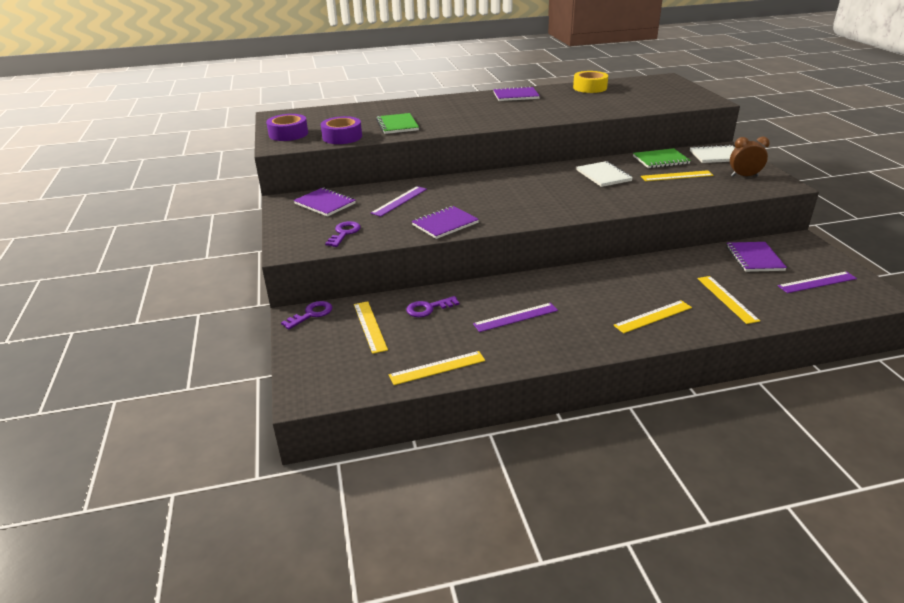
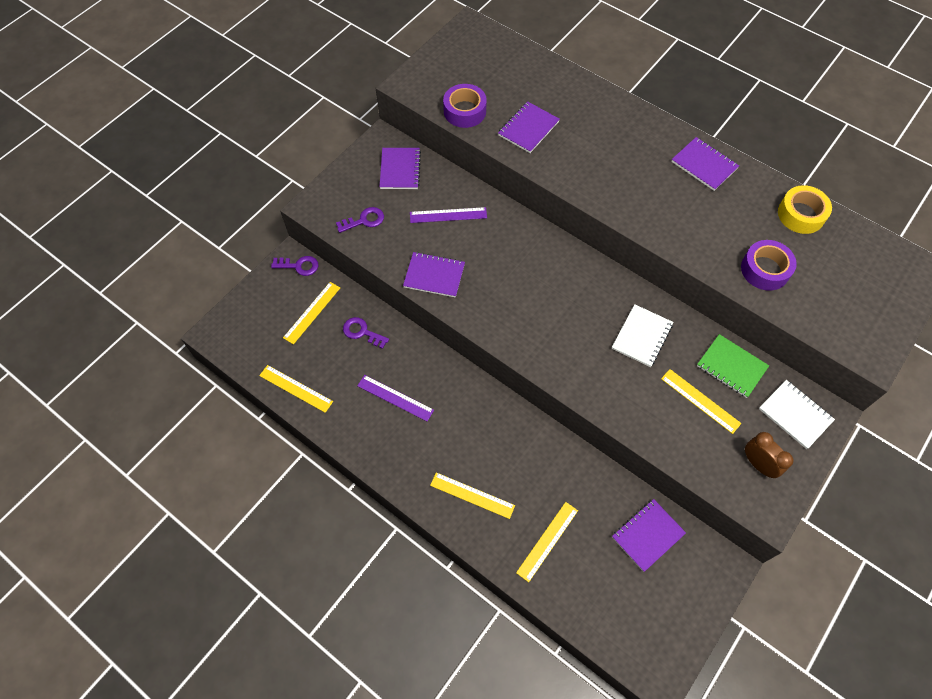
camera: 50 degrees right, 30 degrees up
purple tape [266,114,308,141] -> purple tape moved to [741,240,797,291]
green notebook [376,113,419,134] -> purple notebook [498,102,560,153]
purple ruler [778,271,857,293] -> none

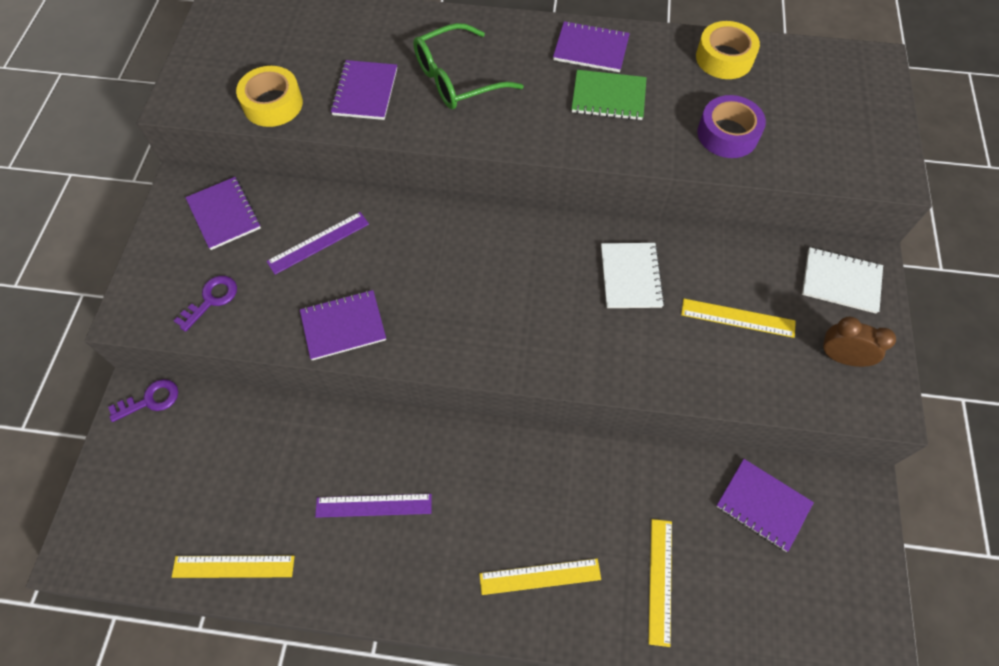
camera: 30 degrees left, 0 degrees up
yellow ruler [283,282,340,345] -> none
purple key [343,317,389,349] -> none
purple tape [443,84,487,128] -> yellow tape [236,66,303,127]
purple notebook [612,499,686,572] -> purple notebook turned 75 degrees counterclockwise [716,459,814,552]
green notebook [697,334,769,398] -> green notebook moved to [572,70,647,120]
none -> green glasses [413,23,524,109]

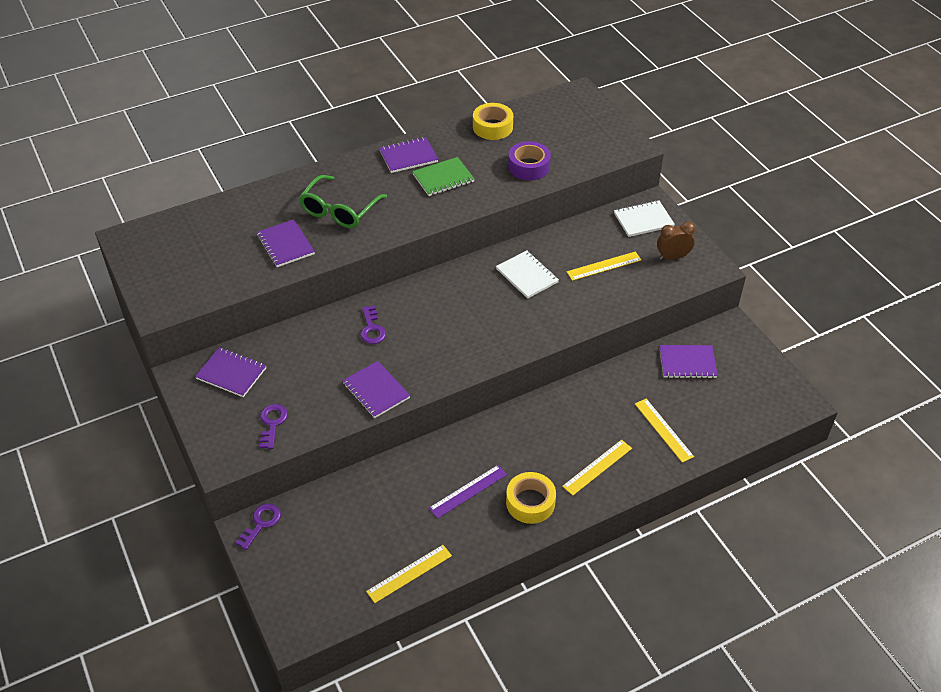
camera: 35 degrees left, 15 degrees down
yellow tape [236,66,303,127] -> yellow tape moved to [506,472,556,524]
purple ruler [266,212,369,275] -> none
purple notebook [300,290,386,360] -> purple notebook turned 75 degrees counterclockwise [342,361,410,418]
none -> purple key [360,306,386,344]

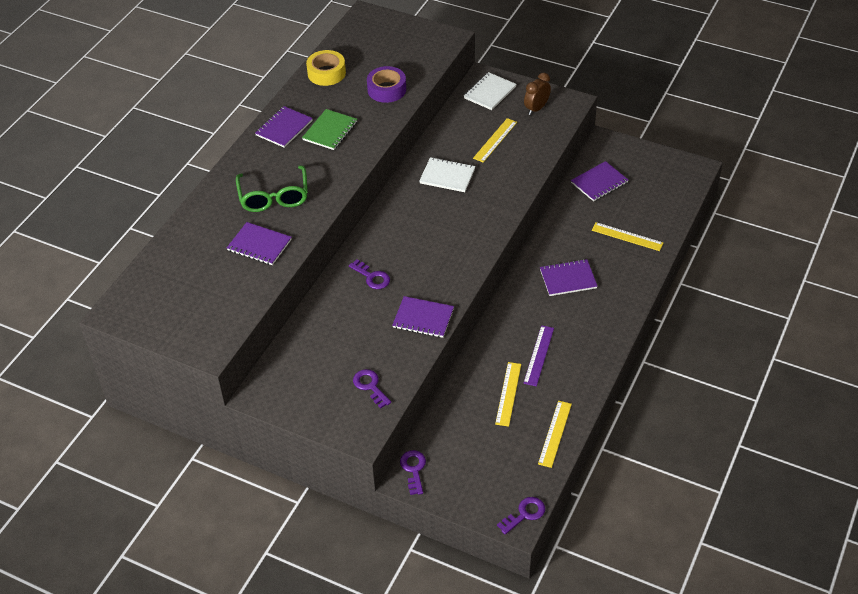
camera: 35 degrees left, 0 degrees up
purple notebook [195,347,266,397] -> purple notebook moved to [540,259,597,296]
yellow tape [506,472,556,524] -> none
yellow ruler [562,440,632,496] -> yellow ruler moved to [495,362,521,427]
none -> purple key [497,497,545,535]

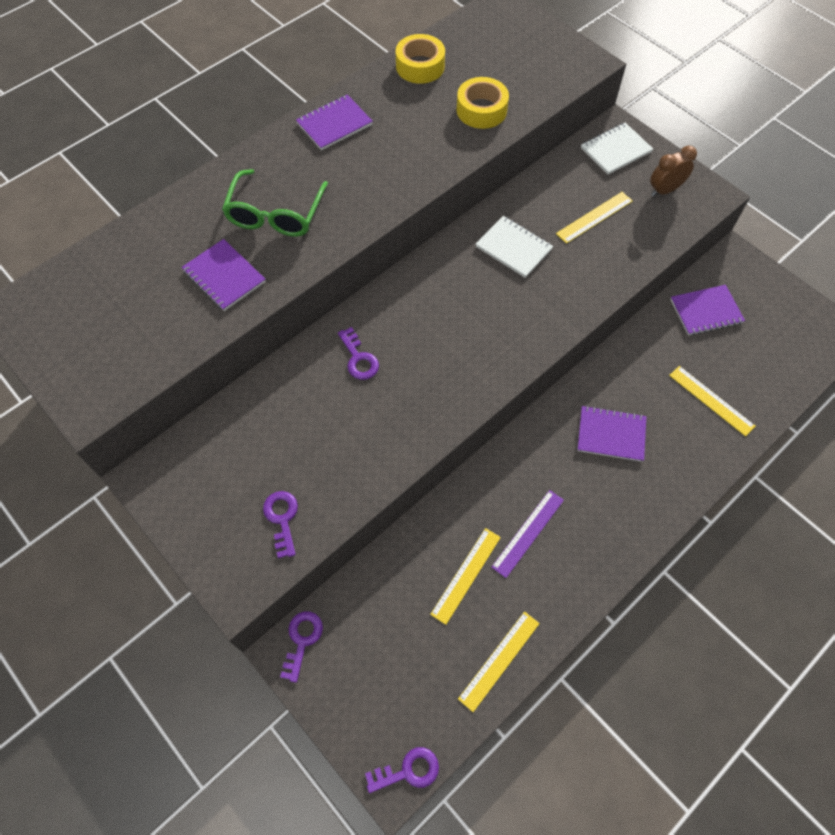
camera: 20 degrees right, 15 degrees up
green notebook [302,109,357,150] -> none
purple tape [367,66,406,103] -> yellow tape [457,77,509,129]
purple notebook [392,296,454,338] -> none

